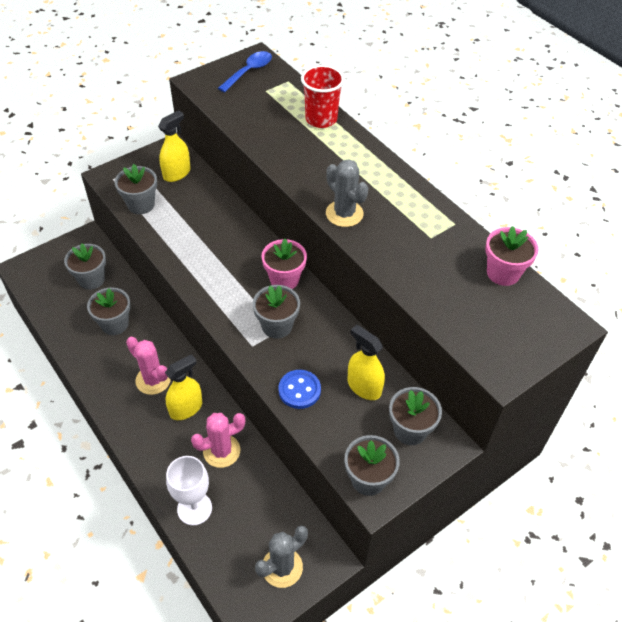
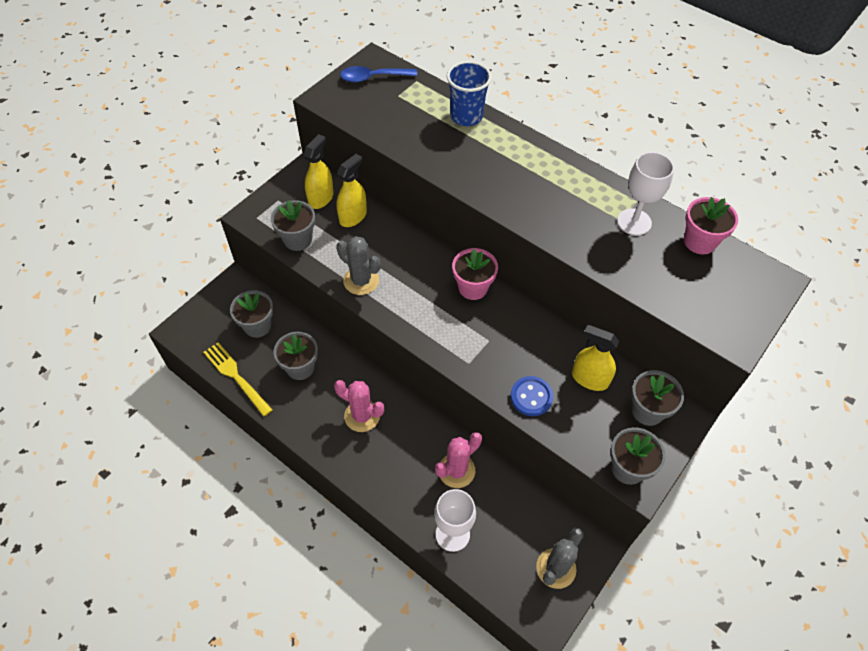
camera: 15 degrees left, 5 degrees up
yellow spray bottle [165,354,202,420] -> yellow spray bottle moved to [336,154,367,227]
blue spoon [218,51,272,92] -> blue spoon turned 120 degrees counterclockwise [340,66,417,83]
grey flower pot [253,285,300,339] -> none
red cup [301,65,345,128] -> blue cup [447,61,492,126]
grey cactus [326,159,368,227] -> grey cactus moved to [337,236,381,295]
none -> yellow fork [204,343,273,417]
none -> white goblet [617,152,674,235]

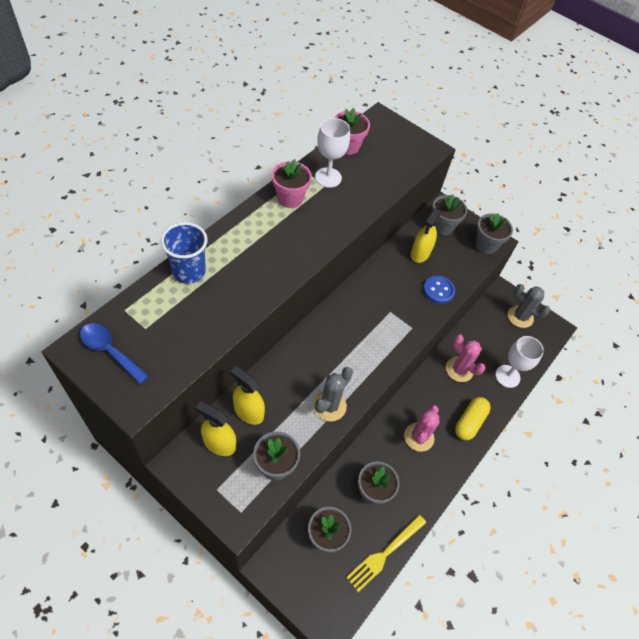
camera: 95 degrees left, 0 degrees up
blue spoon [340,66,417,83] -> blue spoon turned 135 degrees clockwise [80,323,149,384]
pink flower pot [452,248,498,300] -> pink flower pot moved to [272,159,312,208]
none -> yellow capsule [455,397,491,440]

